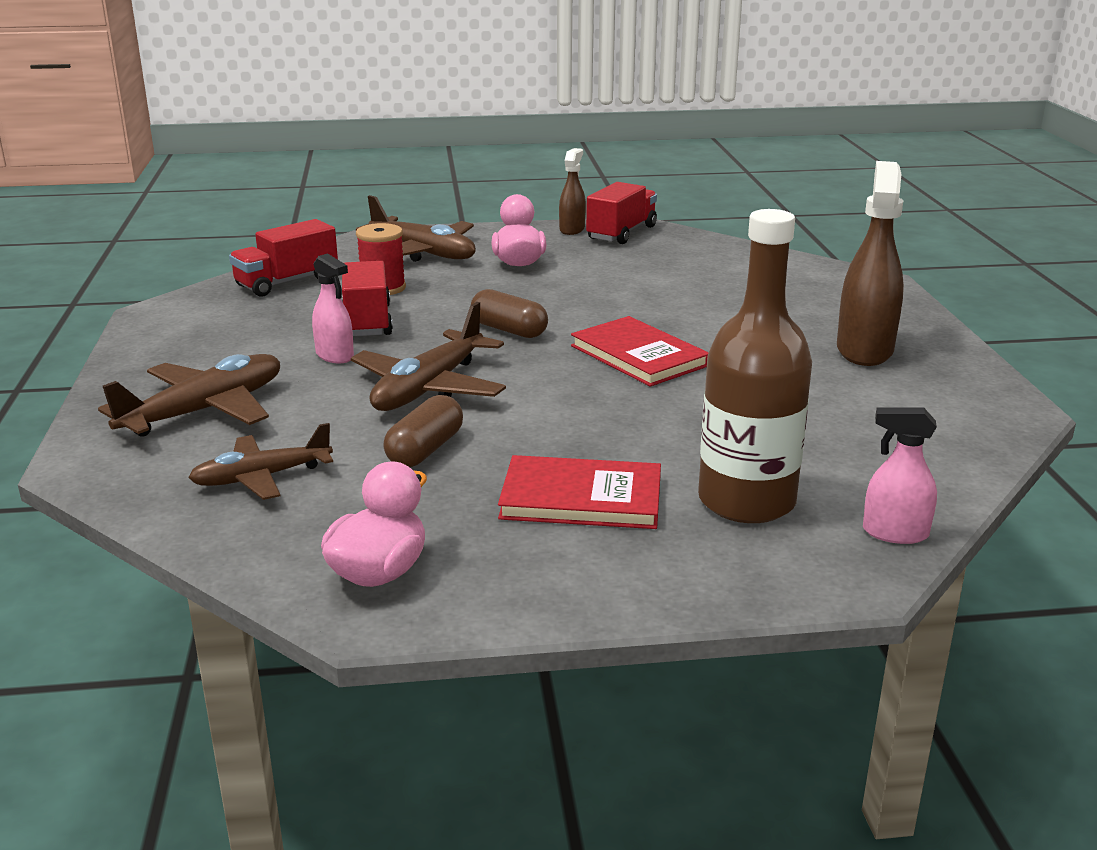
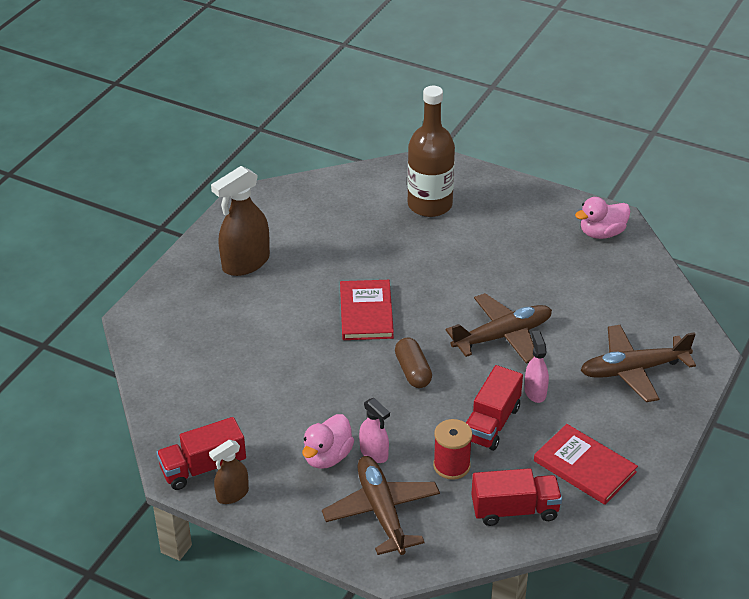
camera: 145 degrees left, 15 degrees up
brown plane [188,423,333,500] -> none
brown capsule [383,395,463,467] -> none
red book [498,455,661,529] -> red book moved to [534,424,638,505]
pink spray bottle [863,408,937,544] -> pink spray bottle moved to [359,398,390,463]

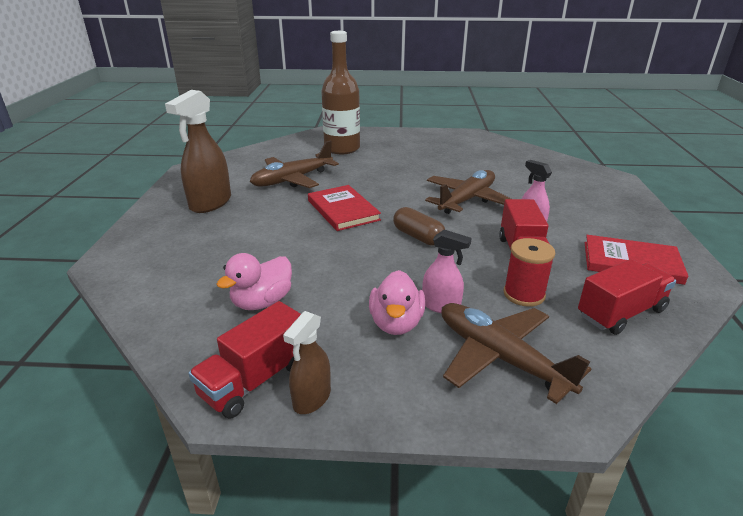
camera: 25 degrees left, 10 degrees down
pink duck [575,197,630,239] -> pink duck moved to [216,253,292,310]
brown plane [581,325,696,402] -> brown plane moved to [250,140,339,188]

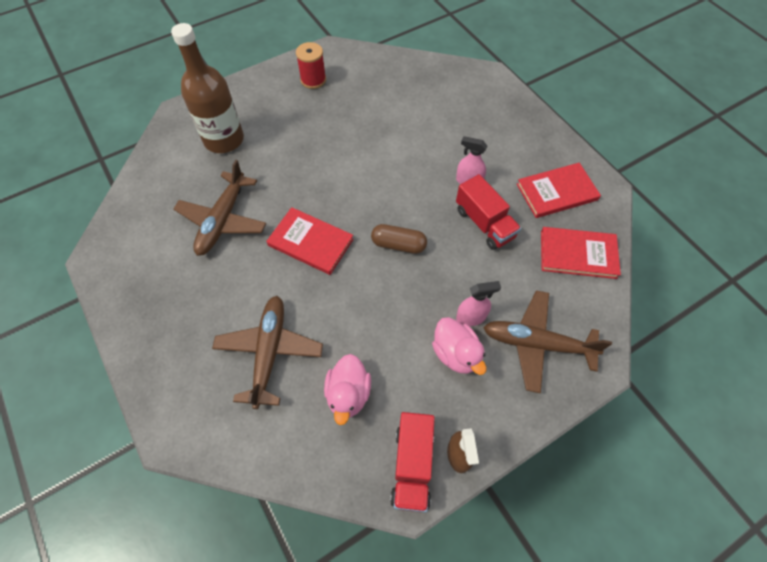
camera: 35 degrees left, 30 degrees up
brown spray bottle [165,90,231,213] -> none
brown plane [425,170,511,214] -> brown plane moved to [212,296,323,409]
red spool [504,238,555,307] -> red spool moved to [296,42,326,89]
red truck [578,259,676,335] -> red book [541,227,621,279]

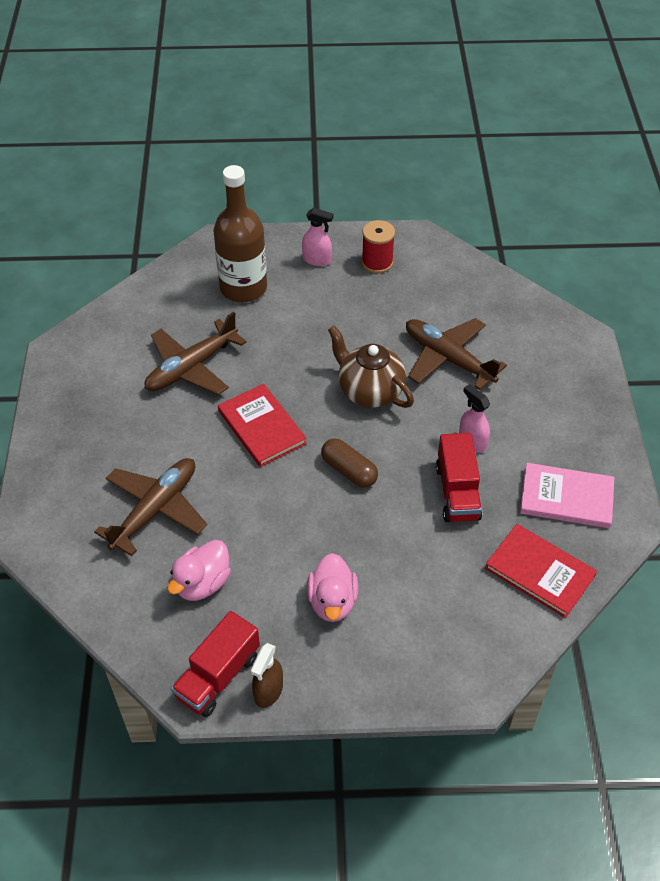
camera: 30 degrees right, 10 degrees down
pink spray bottle [456,281,501,326] -> pink spray bottle moved to [302,208,334,266]
brown plane [483,290,612,393] -> brown plane moved to [406,318,507,390]
red book [517,163,601,218] -> pink book [520,463,614,528]
none -> brown teapot [328,325,414,408]

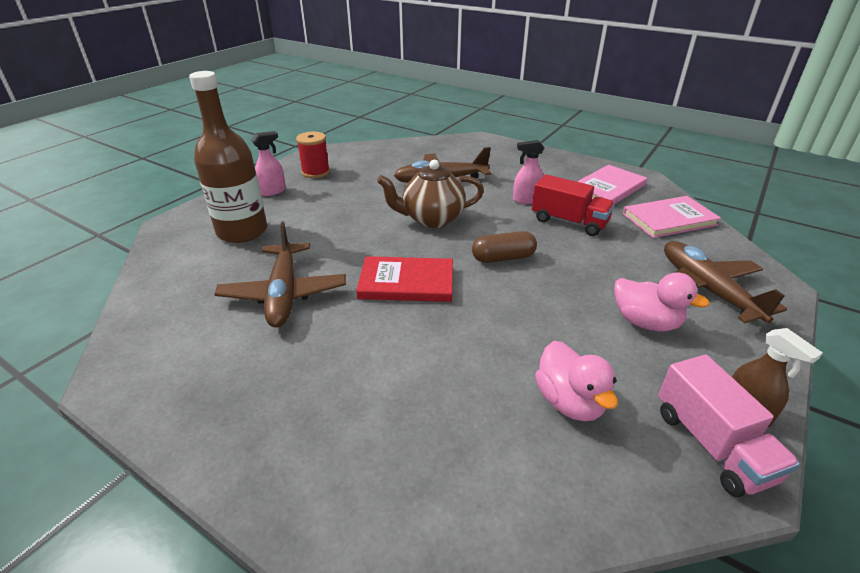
camera: 55 degrees left, 15 degrees down
brown plane [94,458,207,556] -> brown plane moved to [664,241,787,323]
red truck [171,611,260,717] -> pink truck [658,354,800,497]
red book [485,524,597,618] -> pink book [623,196,721,238]

